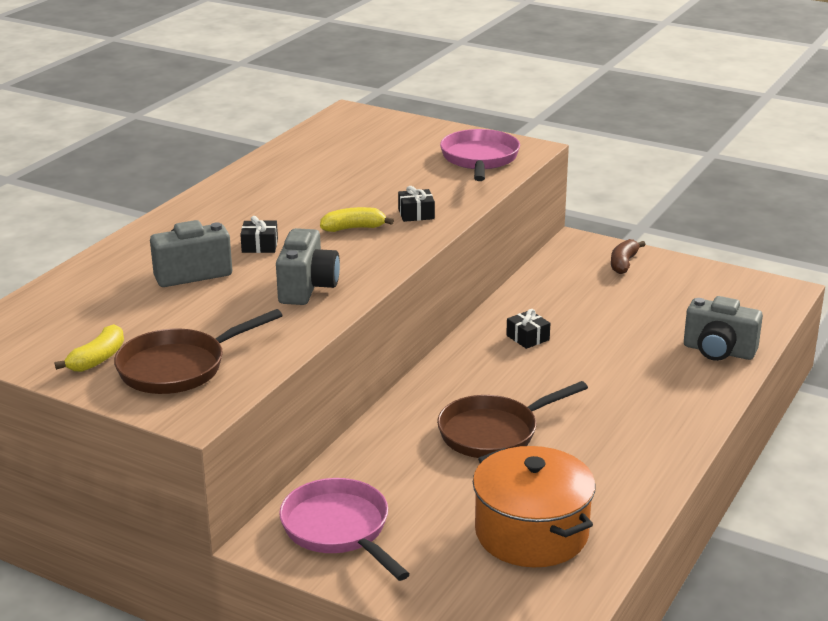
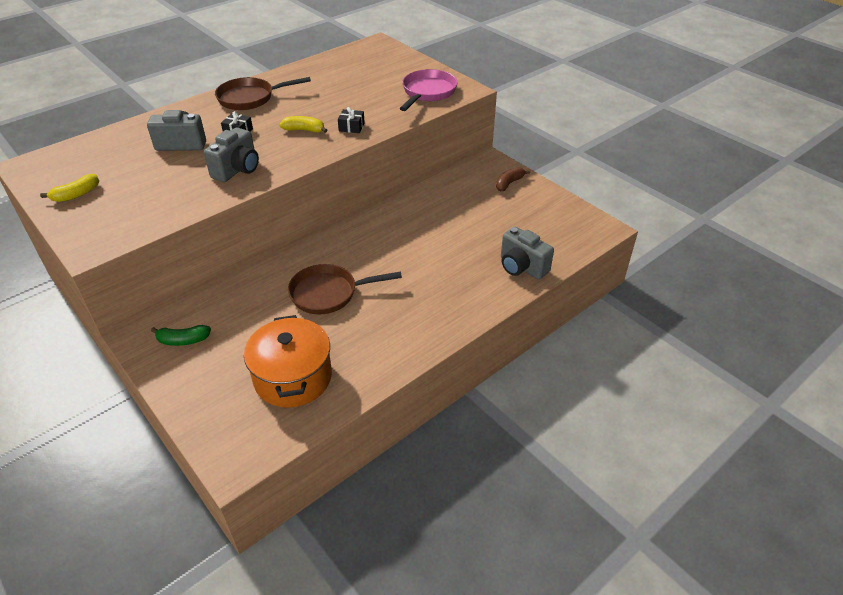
camera: 20 degrees right, 15 degrees up
brown pan [114,309,283,394] -> brown pan moved to [215,77,311,110]
pink pan [279,478,410,581] -> green banana [151,325,211,346]
black gift [506,309,550,349] -> none

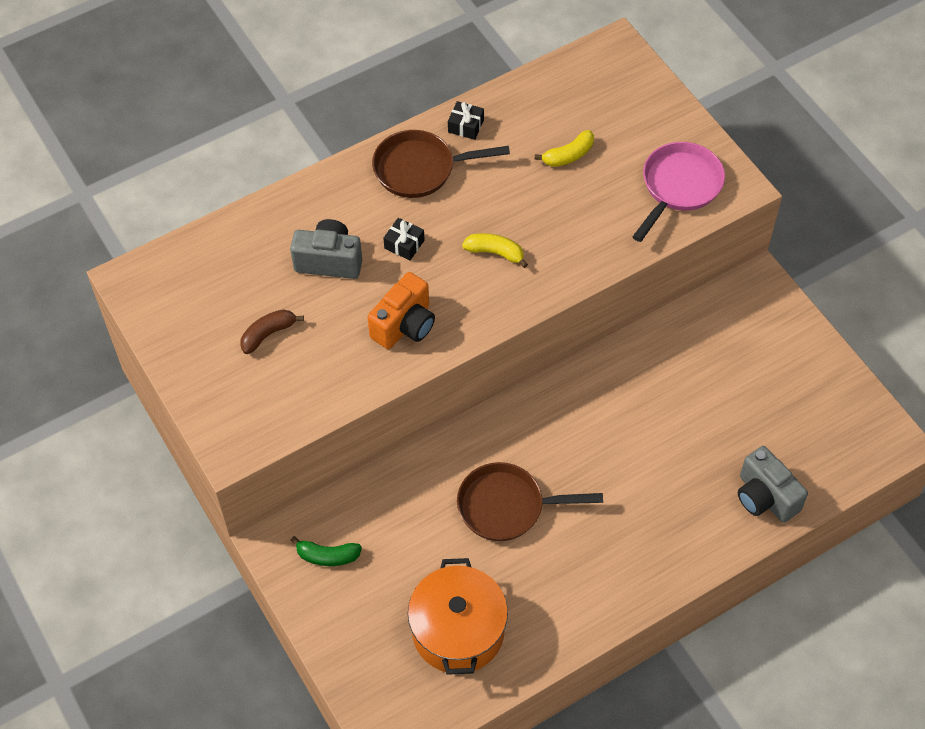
camera: 10 degrees right, 15 degrees up
yellow banana [40,174,99,202] -> yellow banana moved to [535,130,594,167]
grey camera [204,127,259,182] -> orange camera [367,272,435,349]
black gift [338,107,365,133] -> black gift moved to [448,101,484,140]
brown banana [496,167,530,192] -> brown banana moved to [240,309,304,354]

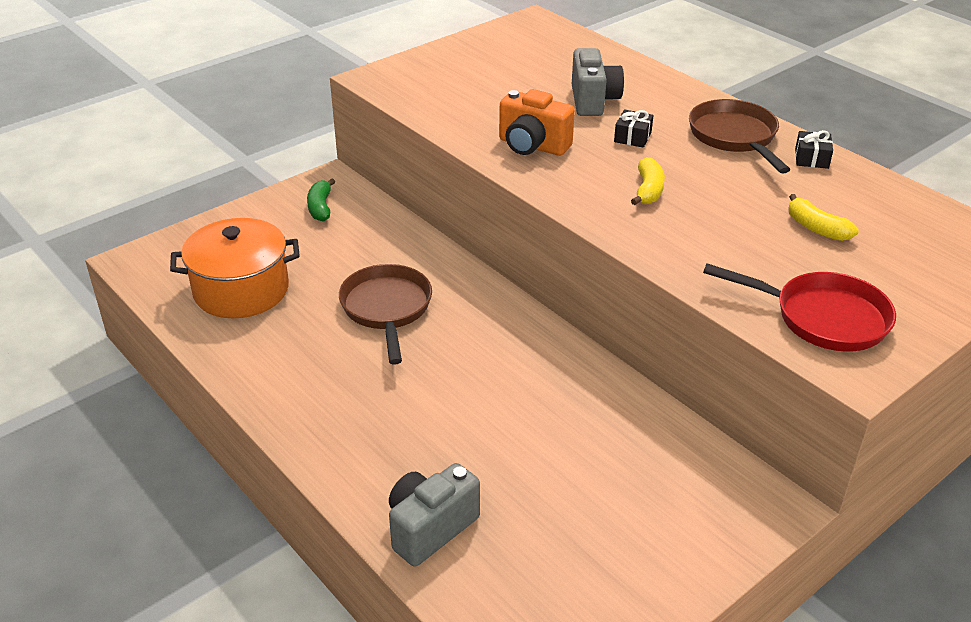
camera: 80 degrees right, 20 degrees down
brown banana [240,309,304,354] -> none
pink pan [632,142,725,242] -> red pan [703,263,896,352]

